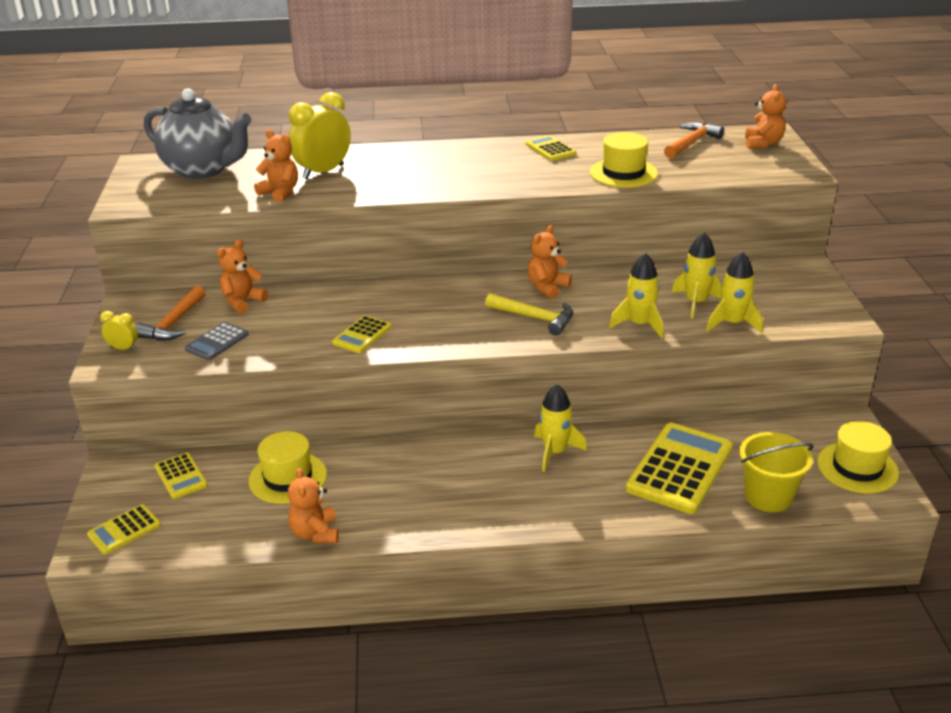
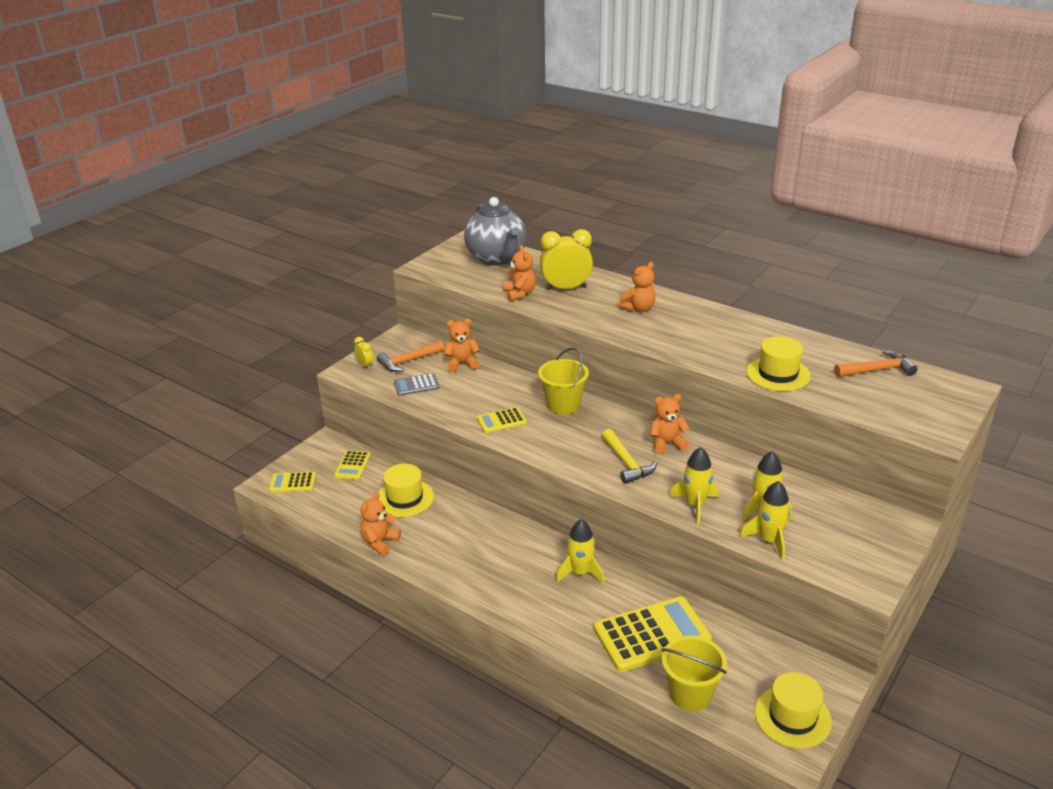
camera: 40 degrees right, 0 degrees up
yellow calculator [526,135,576,161] -> none
orange teddy bear [745,84,786,149] -> orange teddy bear moved to [618,262,656,312]
none -> yellow bucket [538,348,589,415]

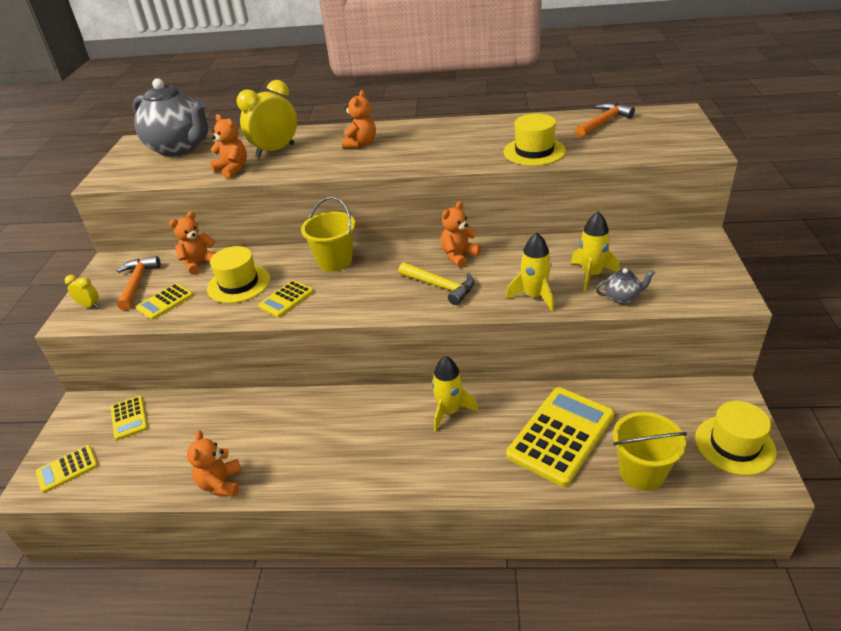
camera: 30 degrees left, 5 degrees up
orange hammer [377,341,445,372] -> orange hammer turned 150 degrees clockwise [117,256,161,311]
yellow hat [378,464,434,517] -> yellow hat moved to [207,246,270,303]
grey calculator [394,373,439,396] -> yellow calculator [136,283,193,320]
yellow rocket [740,481,790,560] -> grey teapot [595,268,655,304]

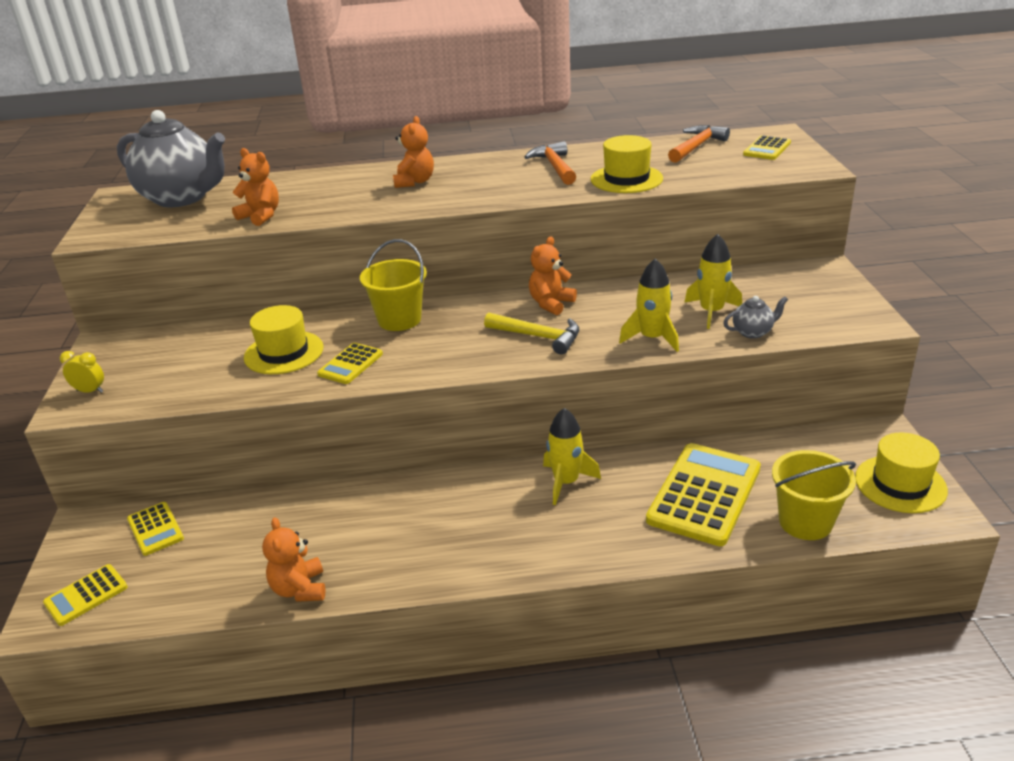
camera: 10 degrees left, 5 degrees down
orange hammer [117,256,161,311] -> orange hammer moved to [524,141,576,185]
yellow calculator [136,283,193,320] -> yellow calculator moved to [743,135,791,160]
orange teddy bear [169,211,215,275] -> none
yellow clock [237,80,297,157] -> none

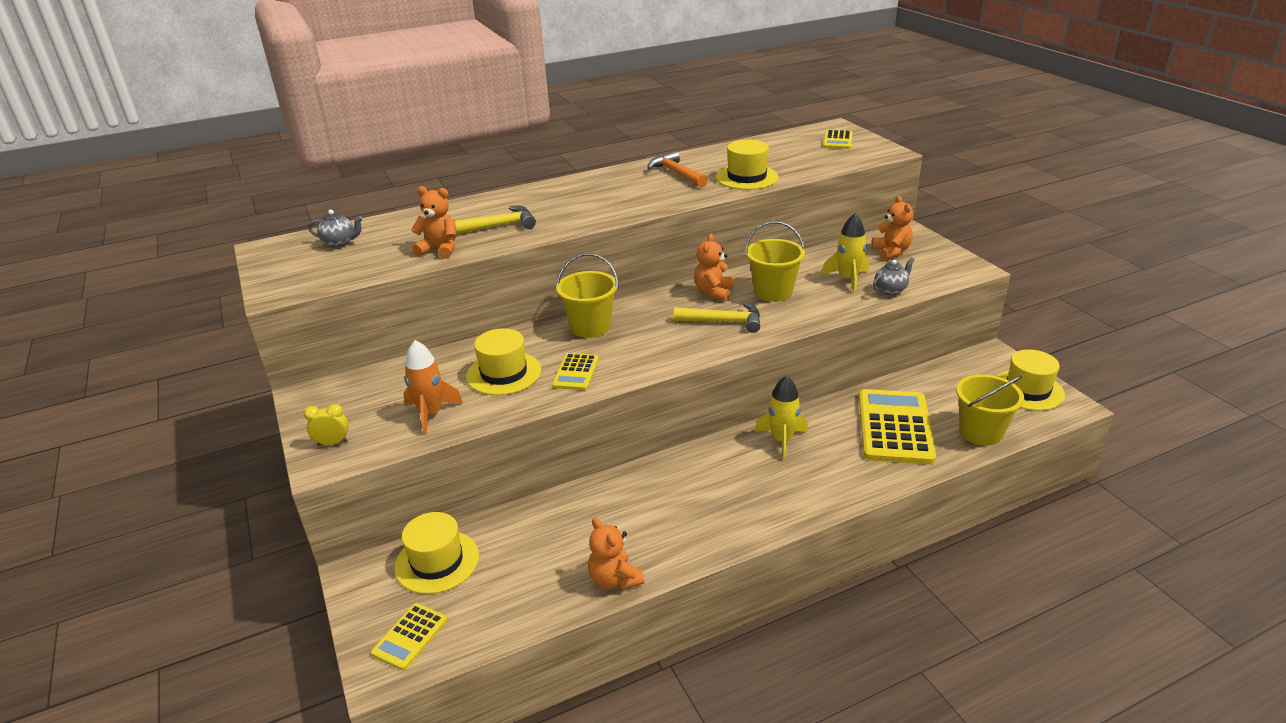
camera: 20 degrees left, 0 degrees up
grey teapot [117,110,225,207] -> grey teapot [308,210,363,248], size x0.41
yellow calculator [127,502,184,556] -> yellow hat [394,512,479,594]
orange teddy bear [393,116,434,188] -> orange teddy bear moved to [871,196,913,260]
yellow rocket [619,258,679,352] -> none
orange hammer [668,125,730,163] -> none
none -> orange rocket [403,340,463,435]
none -> yellow hammer [455,206,536,234]
none -> yellow bucket [745,221,805,302]

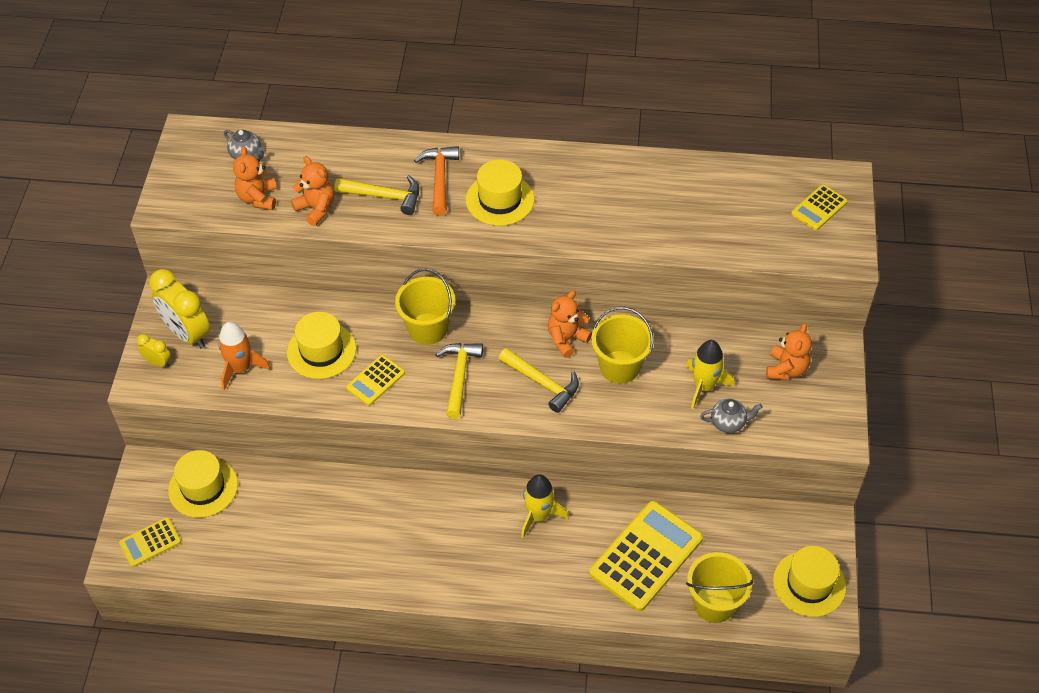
camera: 30 degrees right, 20 degrees up
orange teddy bear [588,517,644,590] -> orange teddy bear moved to [233,146,277,210]
orange hammer [647,151,708,188] -> orange hammer moved to [414,146,459,216]
yellow hat [716,140,779,190] -> yellow hat moved to [466,159,535,226]
none -> yellow clock [149,269,210,349]
none -> yellow hammer [435,343,483,419]

